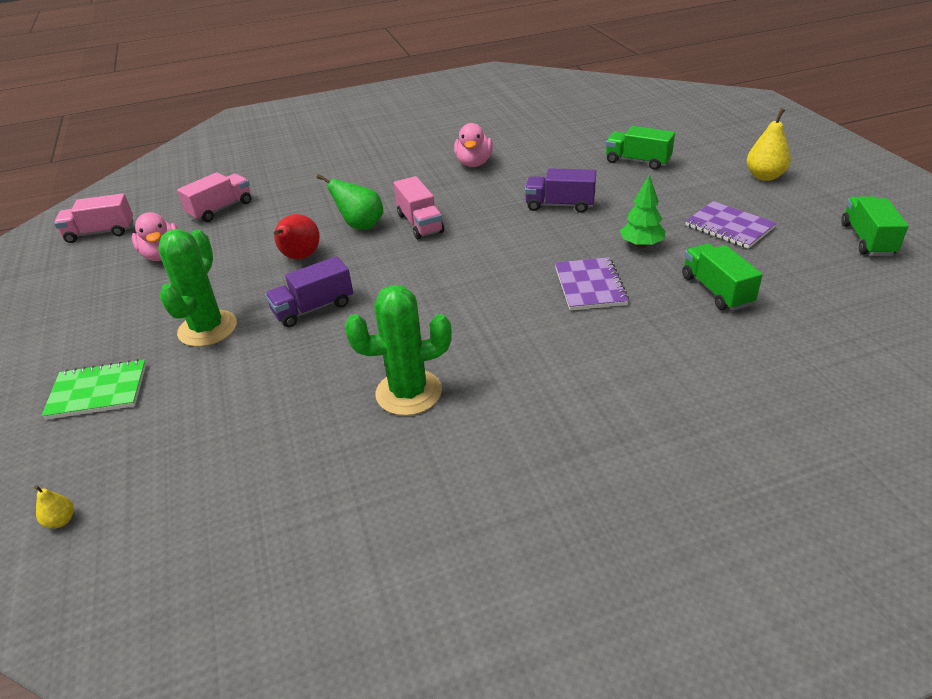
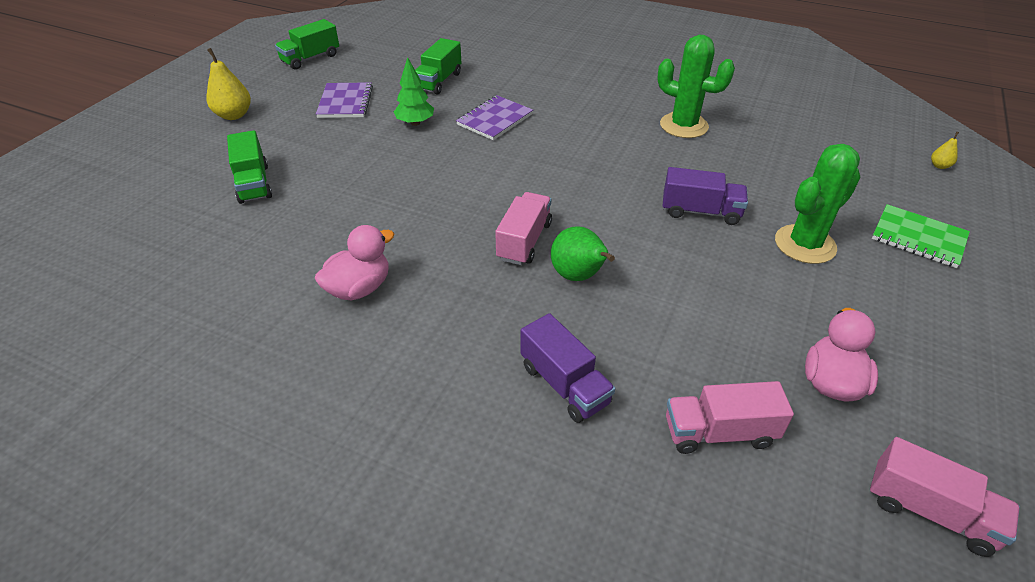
camera: 140 degrees left, 5 degrees up
red pear [274,214,320,259] -> none
purple truck [525,168,596,213] -> purple truck moved to [520,313,615,423]

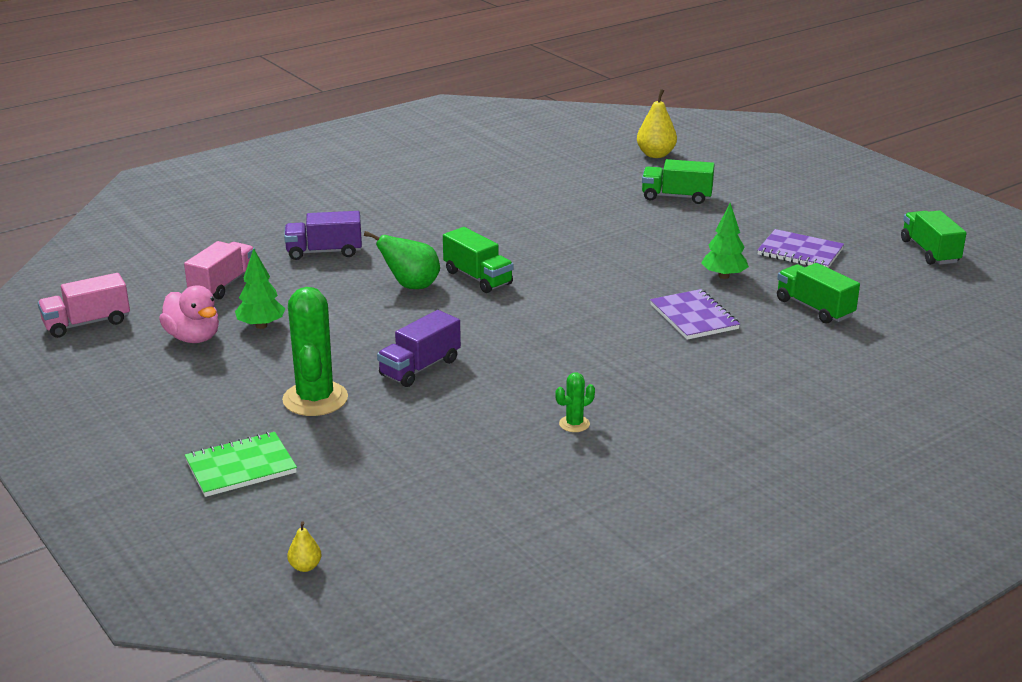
camera: 120 degrees right, 15 degrees down
yellow pear [207,48,251,120] -> yellow pear moved to [637,89,677,158]
pink duck [315,225,395,301] -> none
pink truck [495,192,552,265] -> green truck [443,227,513,293]
green cactus [657,35,735,138] -> green cactus [555,372,595,432], size x0.46
none -> green tree [235,249,285,329]

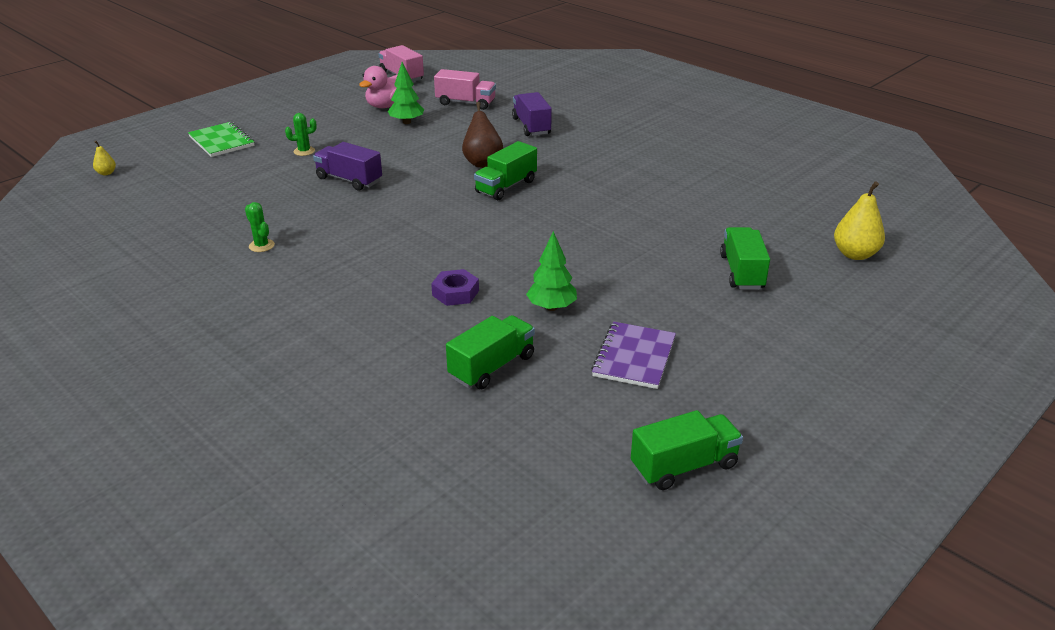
camera: 80 degrees right, 5 degrees up
green cactus [282,287,348,416] -> green cactus [285,113,317,156], size x0.46
green pear [364,231,440,289] -> brown pear [462,102,503,168]
purple notebook [650,289,740,340] -> purple nut [431,269,479,306]

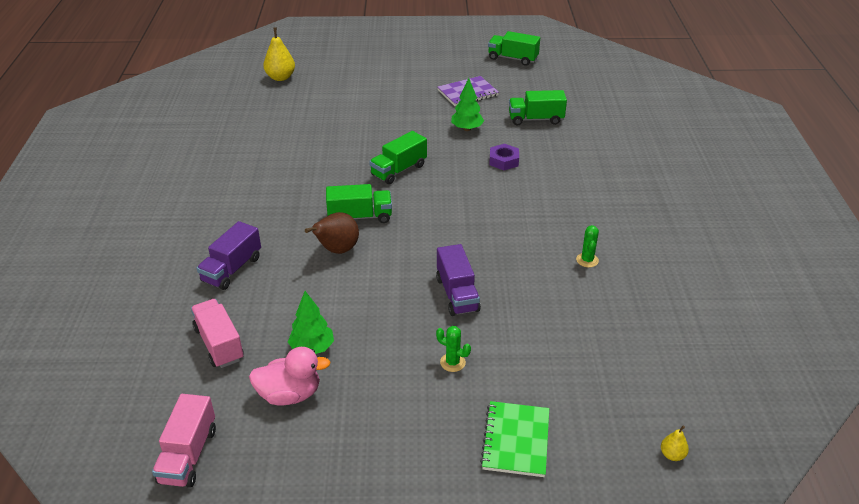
camera: 135 degrees left, 5 degrees up
green truck [720,227,770,290] -> green truck moved to [369,131,427,184]

